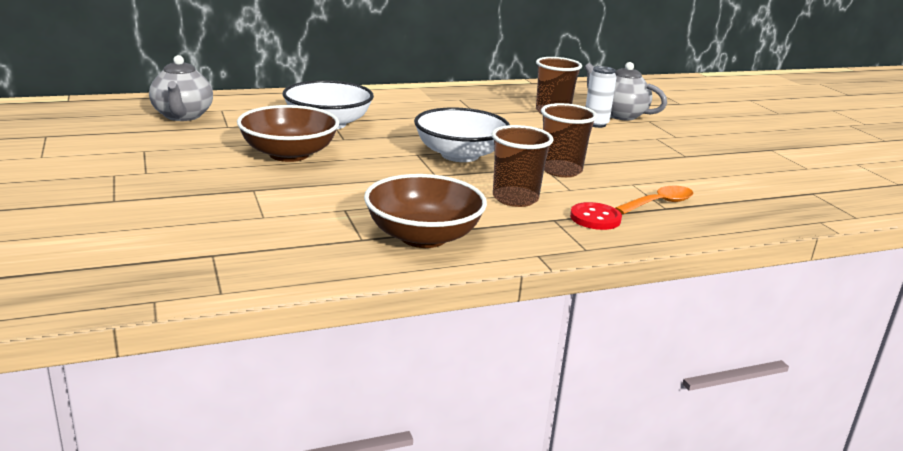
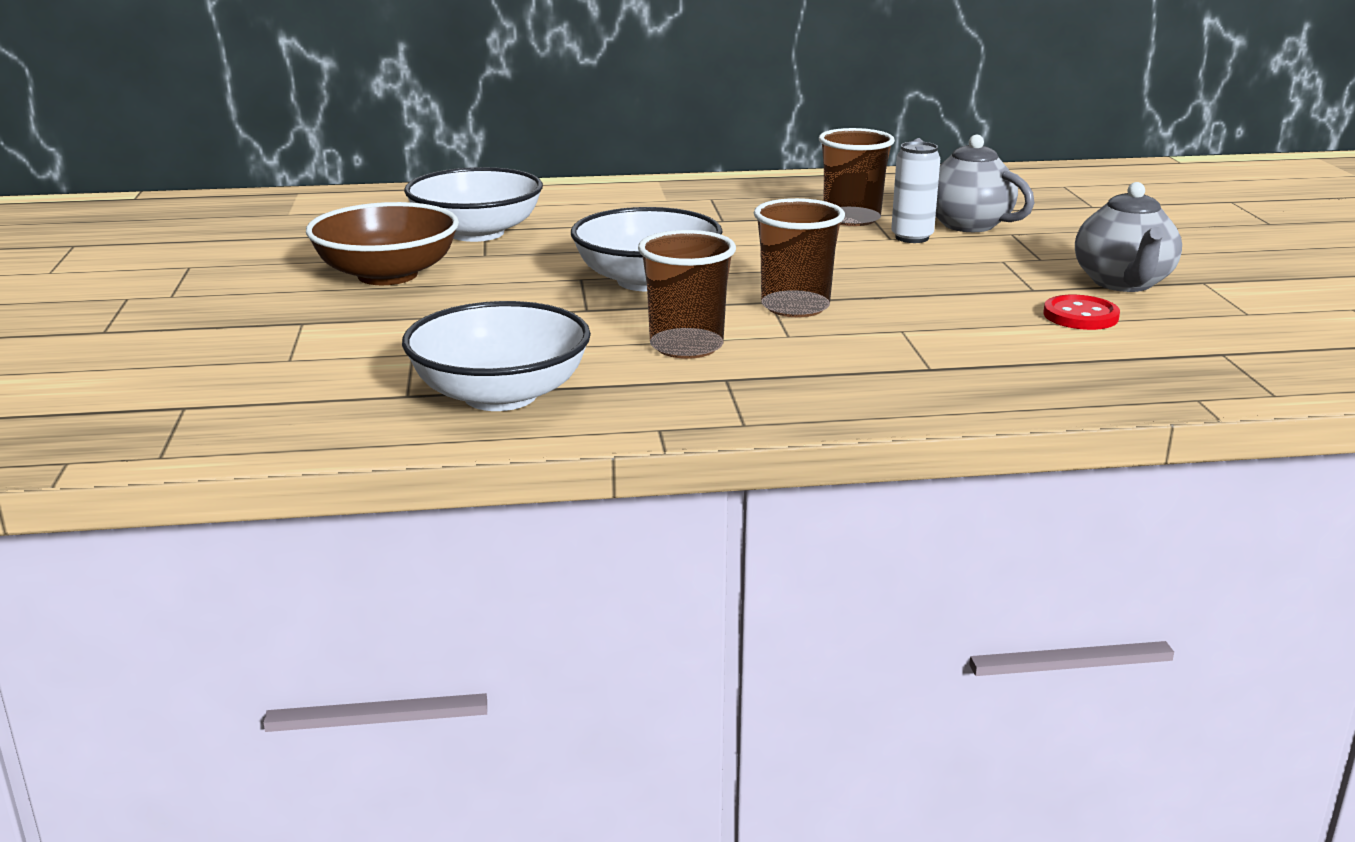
camera: 15 degrees right, 0 degrees up
grey teapot [149,55,213,121] -> grey teapot moved to [1075,182,1182,292]
brown bowl [364,174,487,248] -> white bowl [402,301,591,411]
red button [570,202,622,230] -> red button moved to [1043,295,1120,330]
orange spoon [615,186,693,214] -> none

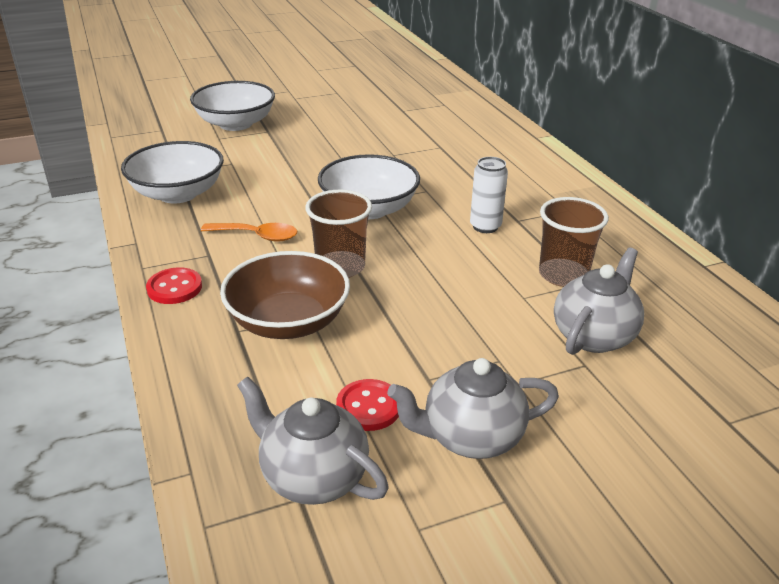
camera: 75 degrees right, 10 degrees up
brown bowl [306,202,459,285] -> brown bowl moved to [220,251,350,339]
white bowl [404,167,543,242] -> white bowl moved to [190,81,275,131]
brown cup [638,230,736,359] -> orange spoon [201,223,297,242]
white can [891,141,940,243] -> white can moved to [470,157,508,233]
none -> red button [146,267,202,304]
none -> grey teapot [237,376,389,505]

